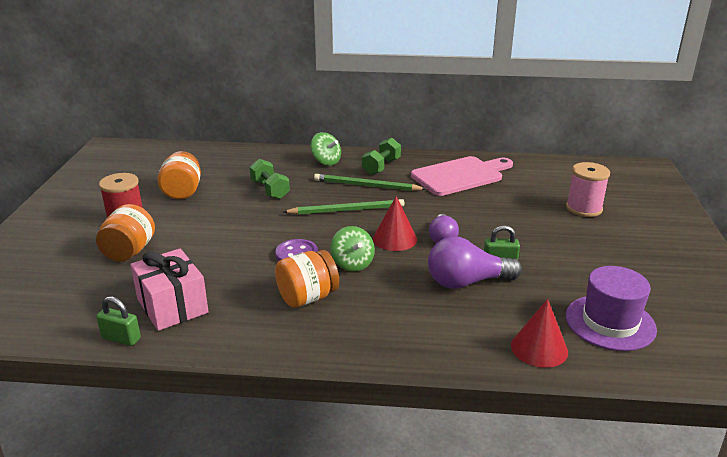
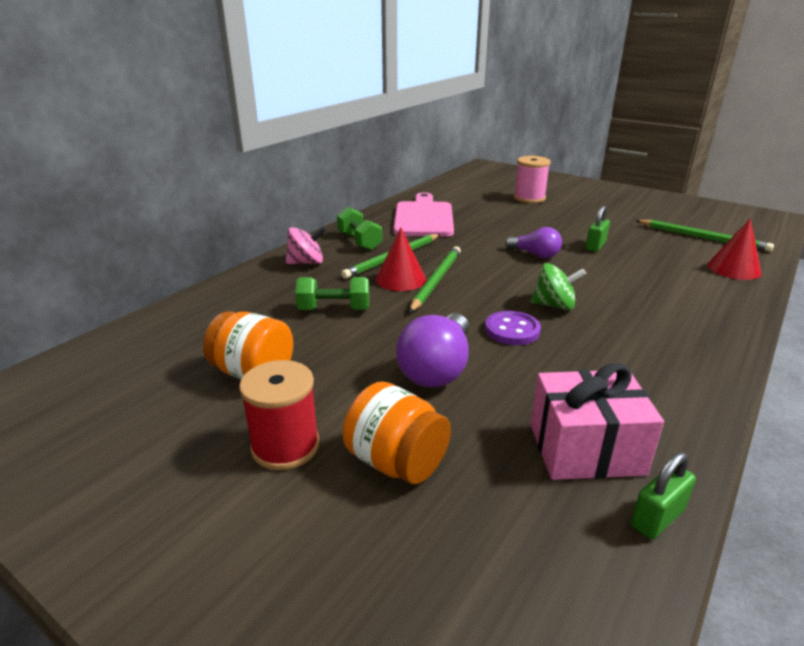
camera: 60 degrees left, 0 degrees up
orange jar [275,250,339,308] -> none
green spinning top [311,132,341,166] -> pink spinning top [286,227,326,264]
red cone [373,196,417,251] -> red cone moved to [376,228,426,291]
purple light bulb [428,236,522,289] -> purple light bulb moved to [396,313,469,388]
purple hat [566,266,657,351] -> green pencil [635,220,774,252]

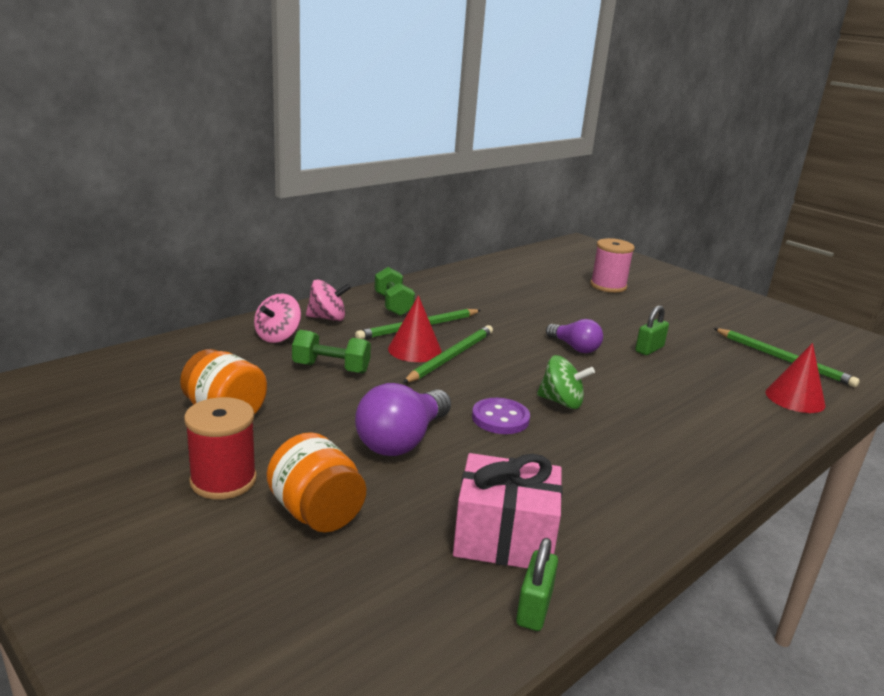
camera: 10 degrees right, 5 degrees down
pink cutting board [393,193,454,237] -> none
green padlock [631,452,696,540] -> green padlock turned 45 degrees counterclockwise [516,538,558,631]
none -> pink spinning top [254,293,301,343]

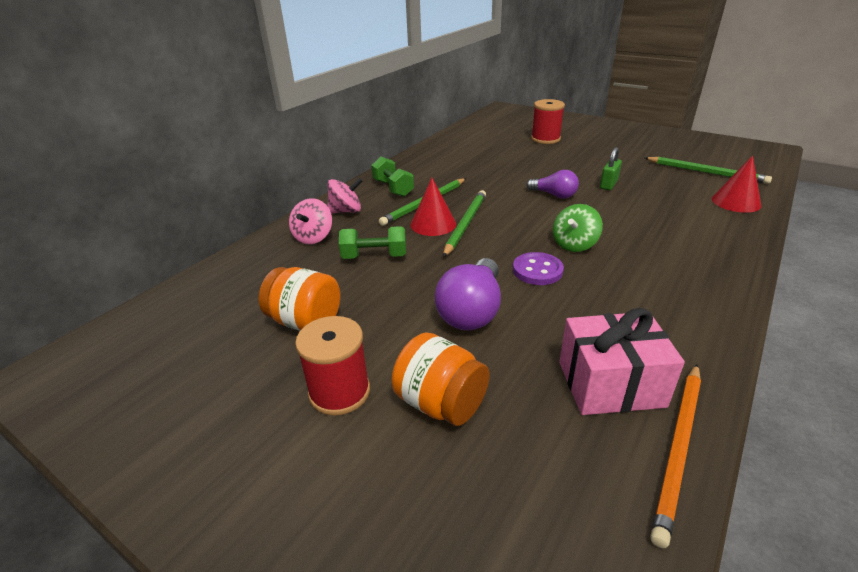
camera: 10 degrees left, 10 degrees up
green padlock [516,538,558,631] -> orange pencil [650,364,701,548]
green spinning top [537,355,595,409] -> green spinning top turned 120 degrees clockwise [553,204,603,252]
pink spool [590,238,635,293] -> red spool [531,99,565,144]

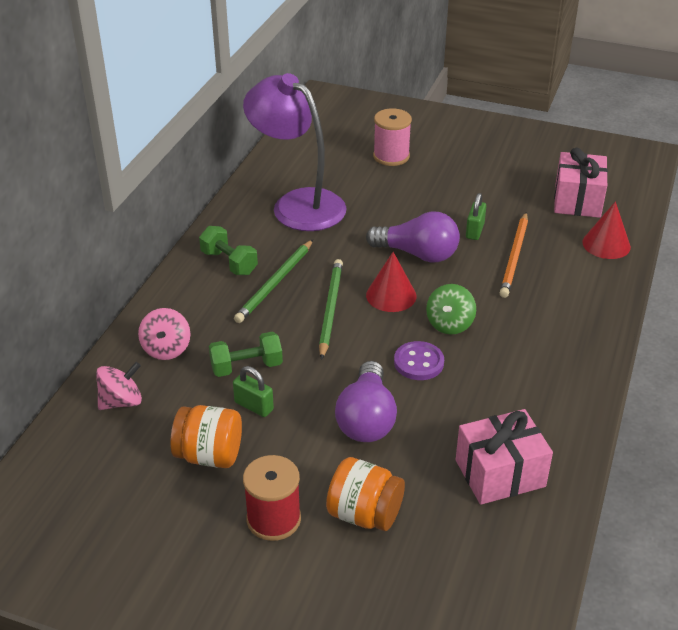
camera: 15 degrees left, 5 degrees up
pink spinning top [327,178,362,213] -> pink spinning top moved to [96,362,142,410]
red cone [410,178,456,236] -> red cone moved to [366,252,416,312]
purple light bulb [527,170,579,199] -> purple light bulb [366,211,460,263], size x1.59
red spool [531,99,565,144] -> pink spool [373,108,412,166]
green pencil [645,157,772,184] -> pink gift [554,148,608,218]
orange pencil [650,364,701,548] -> orange pencil moved to [500,212,528,298]
none -> green padlock [233,366,274,417]
none -> purple lamp [243,73,346,231]

